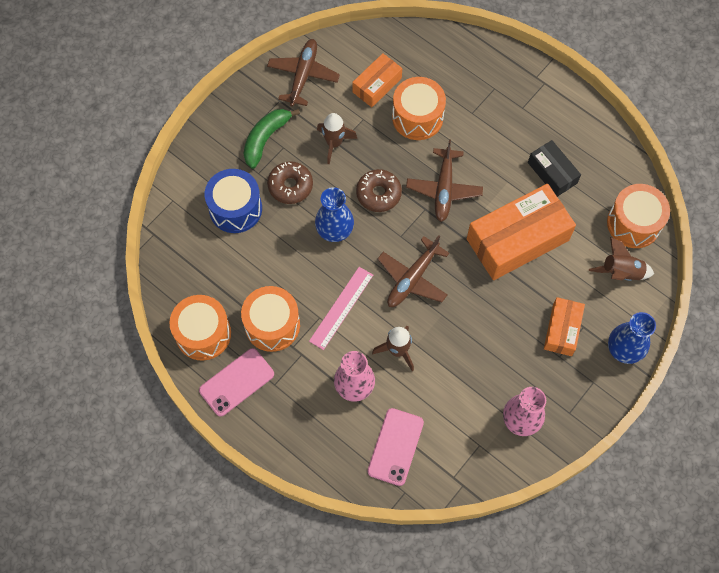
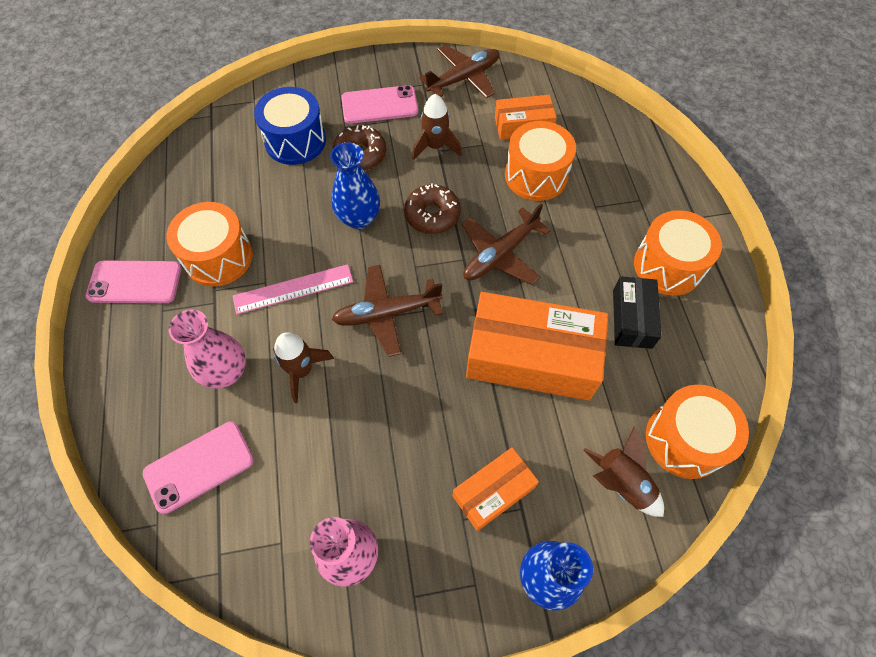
camera: 40 degrees right, 5 degrees down
orange drum [169,295,231,361] -> orange drum moved to [634,210,722,296]
green banana [244,109,300,169] -> pink phone [341,85,418,124]

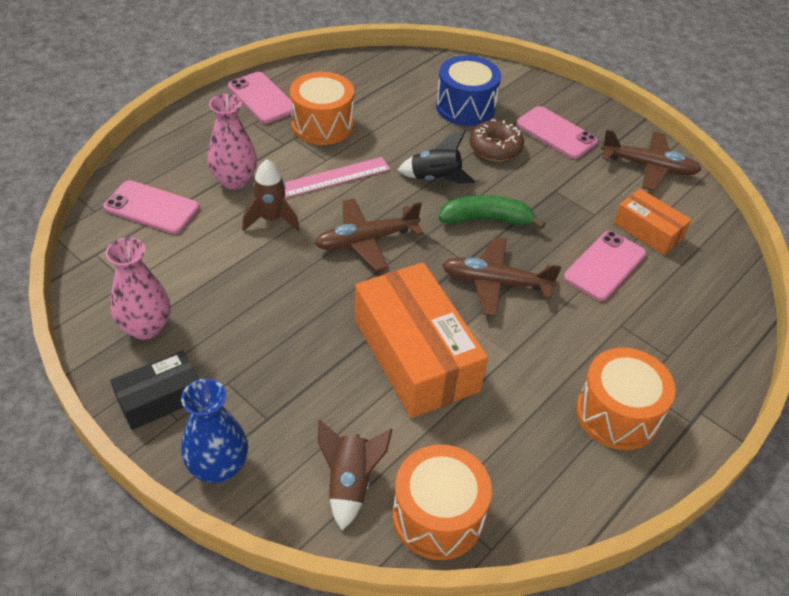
camera: 50 degrees right, 15 degrees down
pink ruler [233,264,353,314] -> pink ruler turned 60 degrees counterclockwise [285,157,390,198]
blue vase [330,142,380,229] -> black rocket [397,130,475,184]
brown plane [332,265,443,357] -> brown plane turned 60 degrees counterclockwise [314,199,424,271]
brown donut [404,183,461,234] -> green banana [438,195,546,229]
brown rocket [412,94,462,160] -> none
orange box [453,447,539,531] -> none
orange drum [505,121,576,201] -> pink phone [564,231,646,301]
black box [613,277,661,349] -> black box moved to [110,350,199,430]

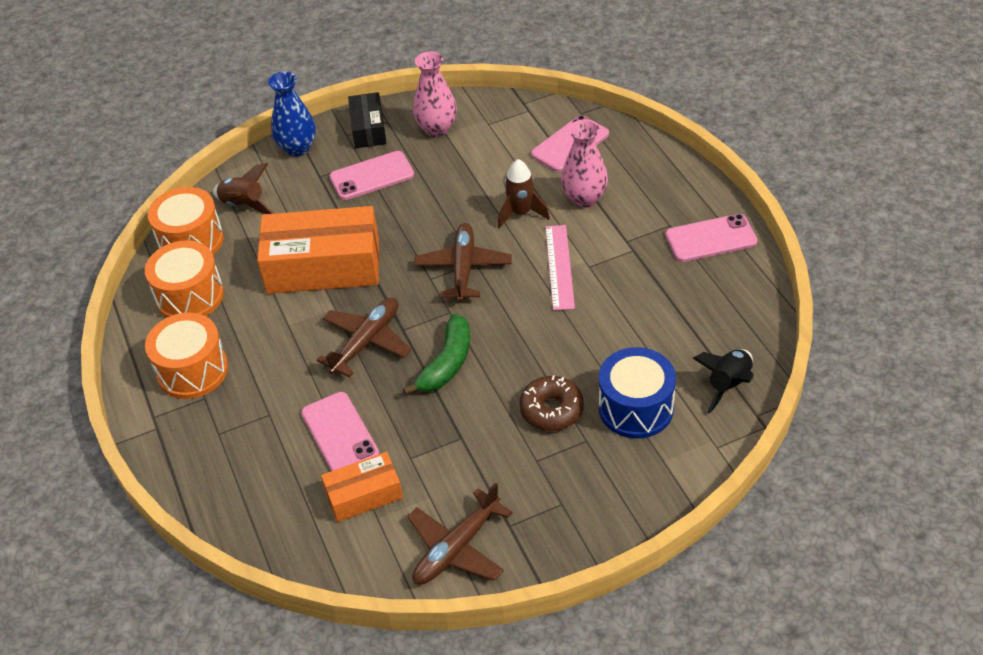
camera: 120 degrees right, 0 degrees up
orange drum [290,72,354,145] -> orange drum moved to [145,240,224,318]
black rocket [397,130,475,184] -> black rocket moved to [693,349,754,414]
pink phone [516,106,598,159] -> pink phone moved to [329,151,414,200]

